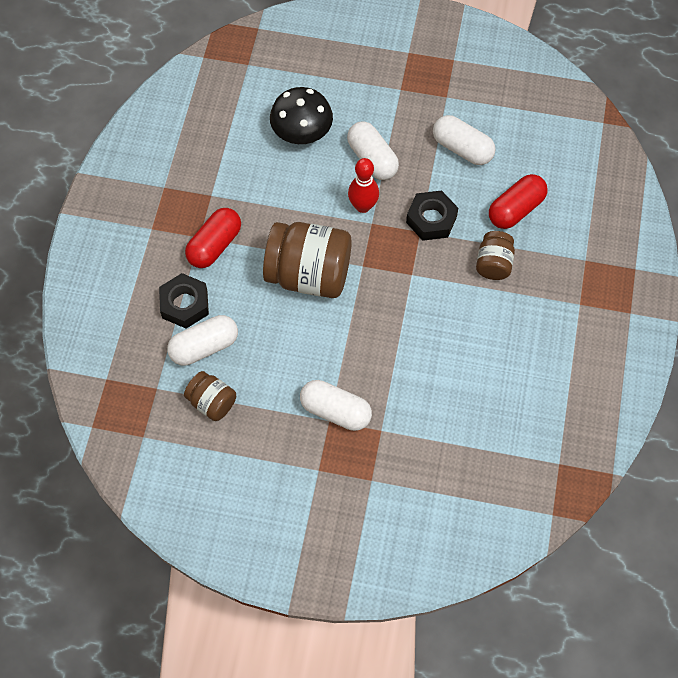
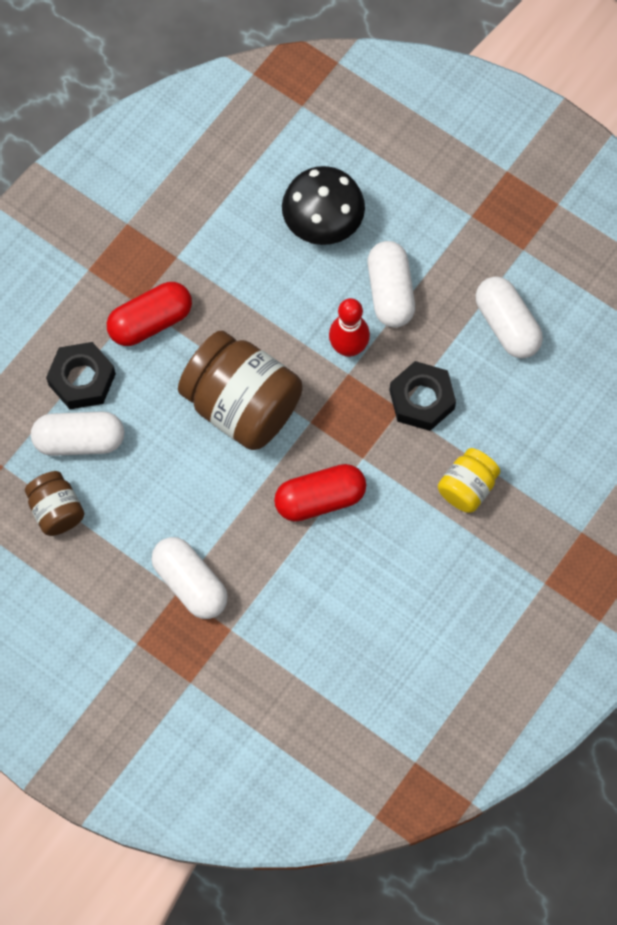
camera: 25 degrees right, 5 degrees up
brown jar [476,231,515,280] -> yellow jar [438,448,500,513]
red capsule [489,174,548,229] -> red capsule moved to [274,464,366,522]

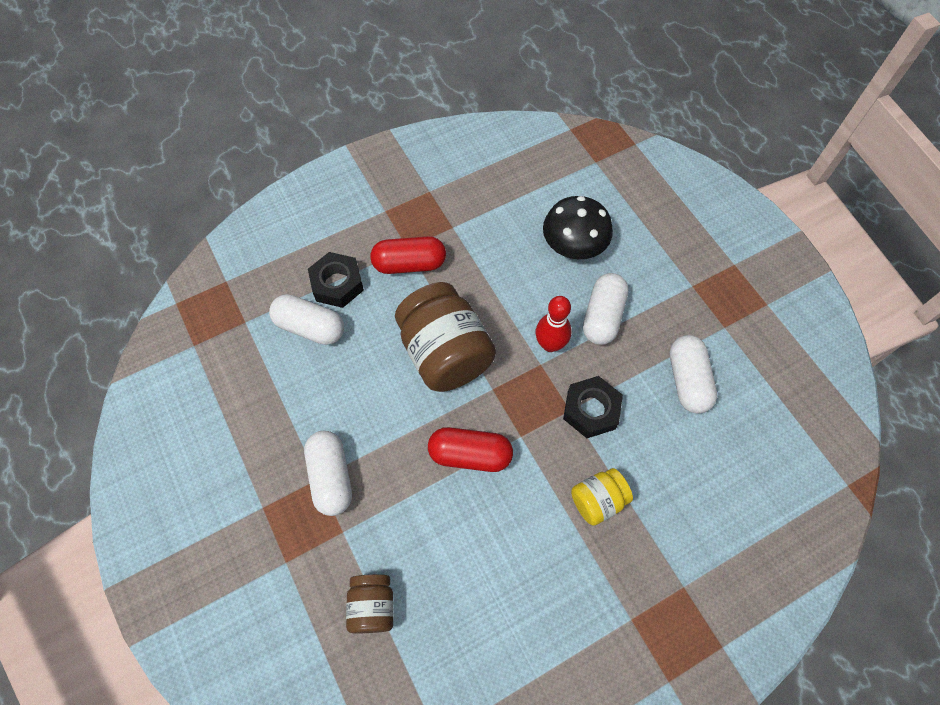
camera: 25 degrees right, 5 degrees down
brown jar [25,471,84,536] -> brown jar moved to [346,574,394,633]

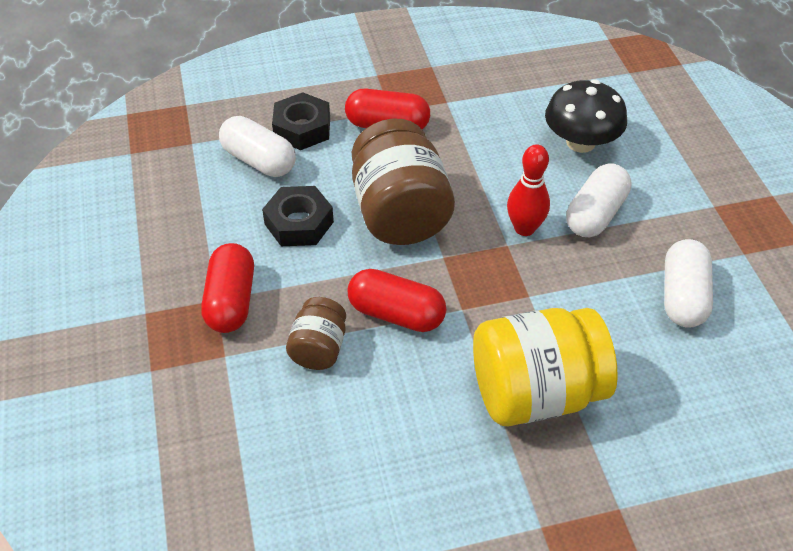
camera: 15 degrees right, 15 degrees down
white capsule [304,431,352,516] -> red capsule [201,243,254,333]
brown jar [346,574,394,633] -> brown jar moved to [286,297,346,370]
black nut [563,376,623,438] -> black nut moved to [262,186,334,246]
yellow jar [571,468,633,526] -> yellow jar [473,308,618,426], size x1.93

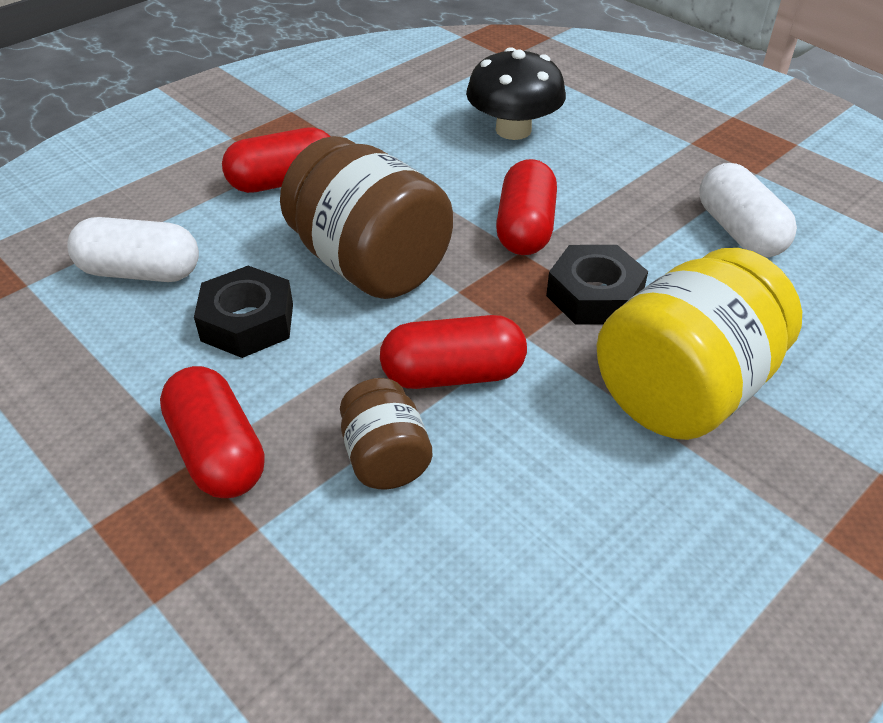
camera: 30 degrees left, 5 degrees down
black nut [272,92,330,150] -> black nut moved to [546,245,648,325]
red bowling pin [507,144,550,236] -> red capsule [496,159,557,255]
white capsule [566,163,632,237] -> none

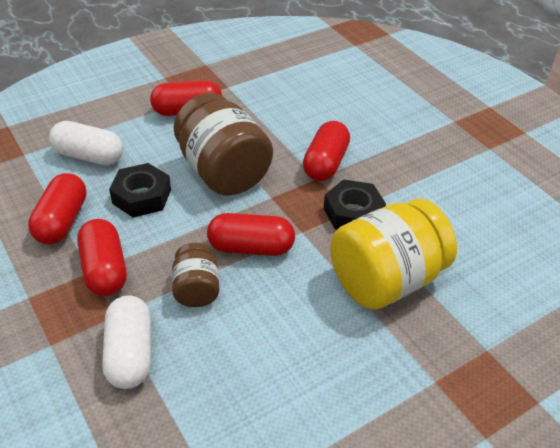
camera: 10 degrees right, 0 degrees up
black mushroom [466,47,566,140] -> none
white capsule [699,163,797,258] -> white capsule moved to [102,295,151,389]
none -> red capsule [28,173,87,244]

